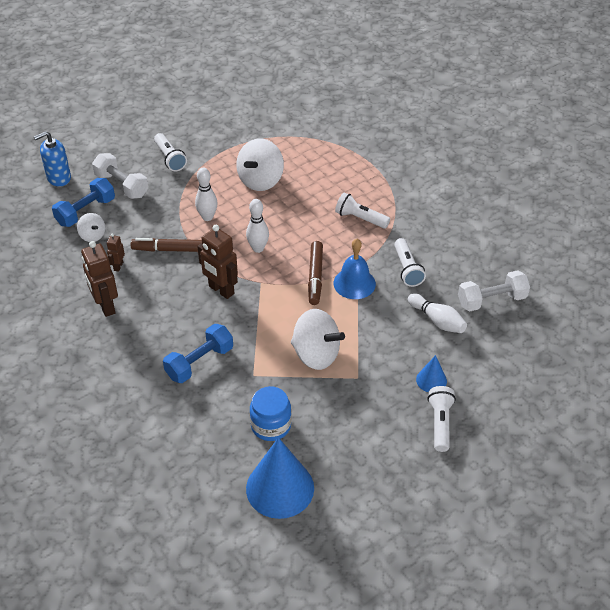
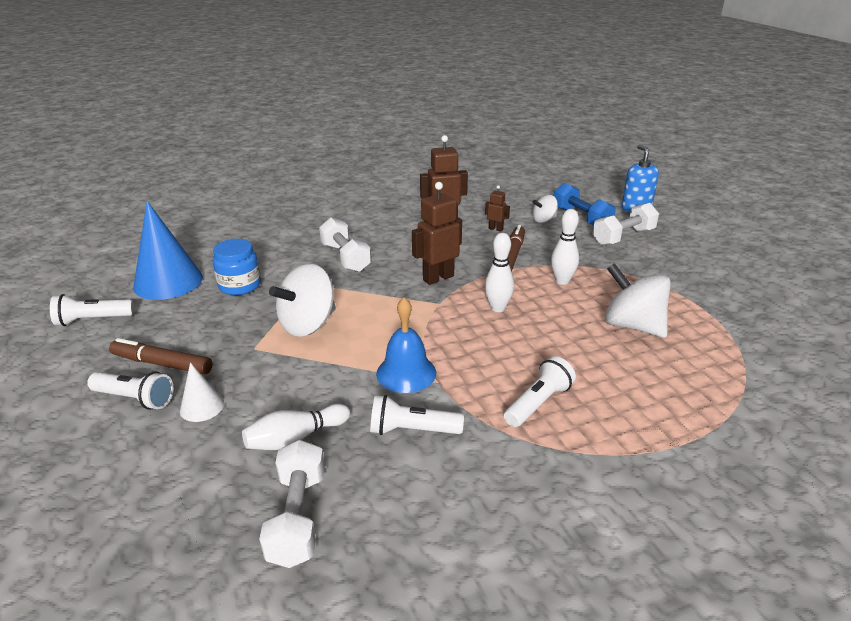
camera: 105 degrees right, 15 degrees down
white flashlight [154,133,187,171] -> white flashlight moved to [50,294,134,326]
blue dumbbell [163,324,233,383] -> white dumbbell [319,217,371,272]
brown marker [308,241,323,305] -> brown marker moved to [109,338,212,374]
blue cone [416,355,447,392] -> white cone [180,362,224,422]

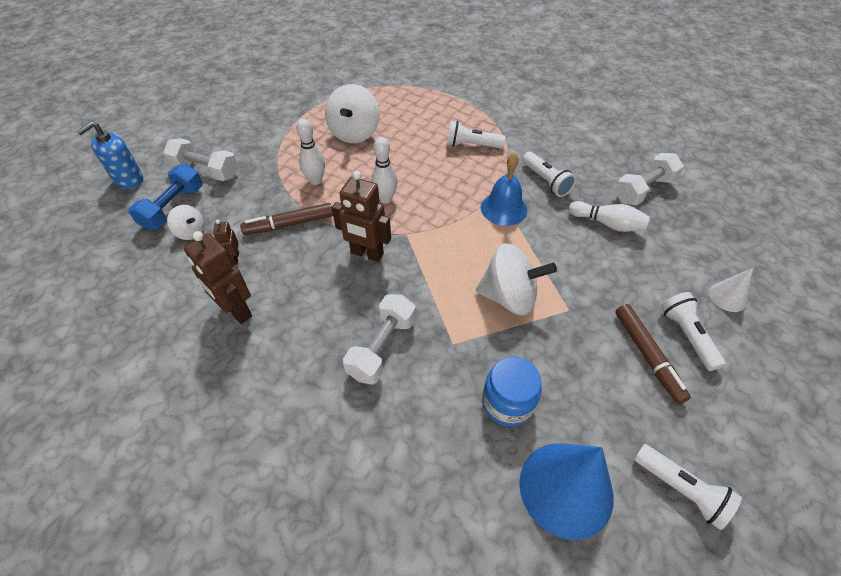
camera: 125 degrees left, 20 degrees up
white cone [180,362,224,422] -> white cone moved to [709,268,753,312]

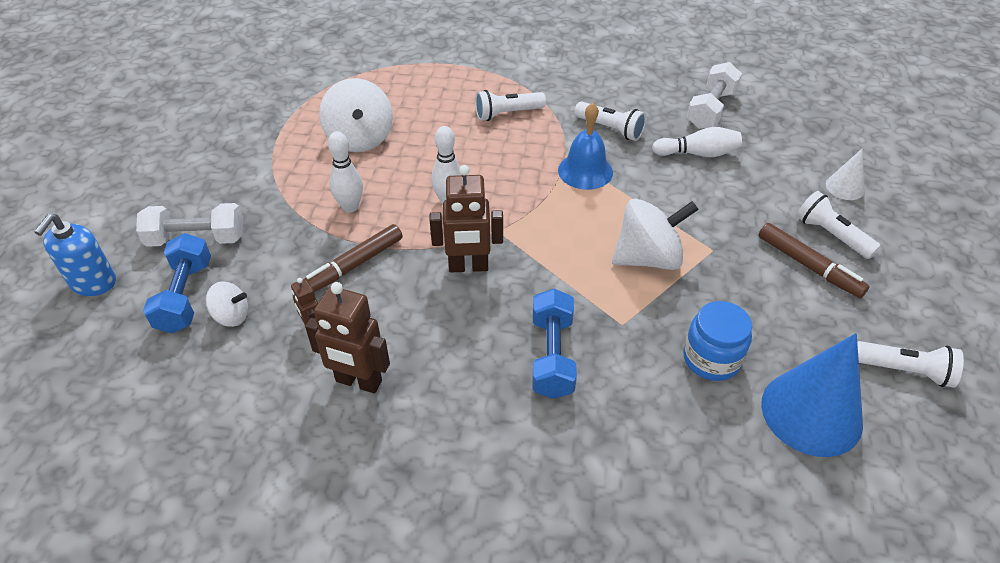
camera: 25 degrees left, 5 degrees down
white dumbbell [343,294,416,385] -> blue dumbbell [532,289,577,399]

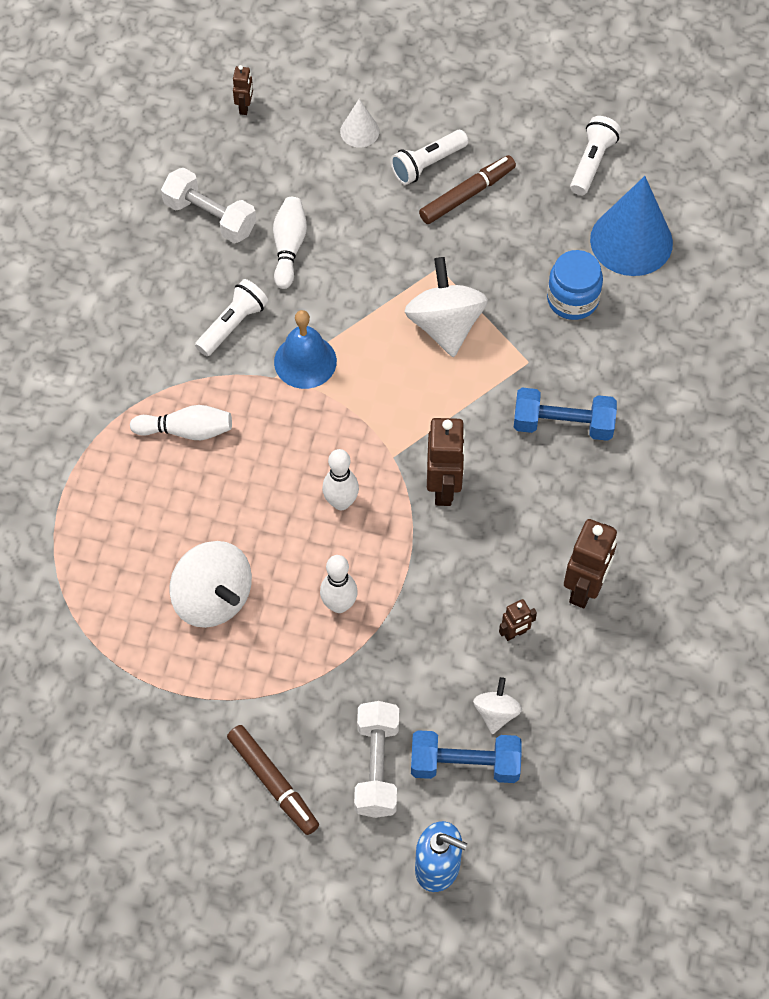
camera: 85 degrees left, 15 degrees up
brown marker [305,224,403,292] -> brown marker moved to [227,725,319,835]
white spinning top [319,78,393,152] -> white spinning top turned 60 degrees clockwise [169,541,252,628]
white flashlight [475,90,546,121] -> white bowling pin [130,405,232,440]
none -> brown robot [233,65,253,115]

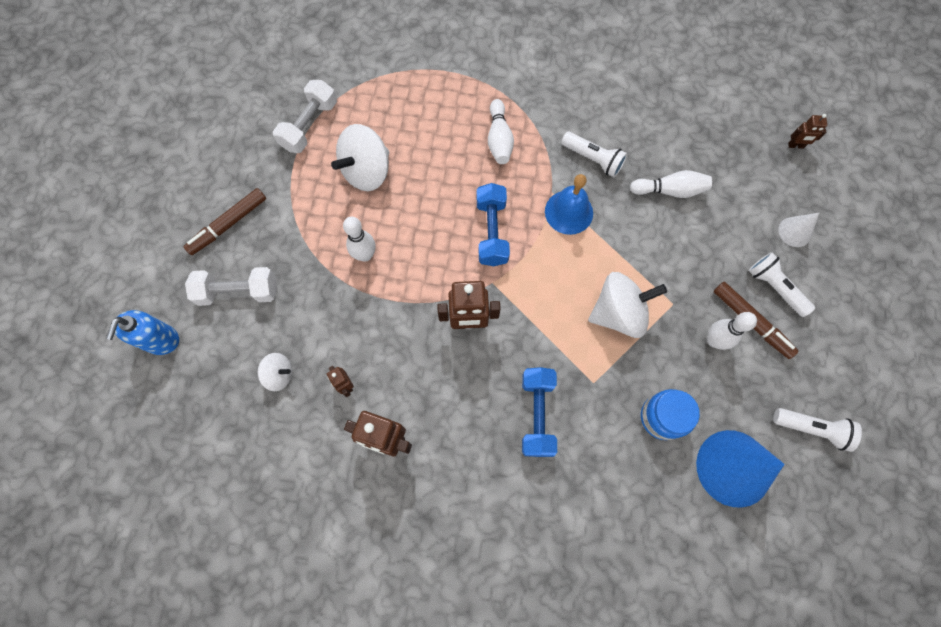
camera: 85 degrees right, 10 degrees up
white dumbbell [161,168,256,243] -> white dumbbell moved to [273,80,337,153]
white bowling pin [322,449,359,510] -> white bowling pin moved to [707,312,757,350]
blue dumbbell [411,730,522,783] -> blue dumbbell moved to [476,183,510,266]

